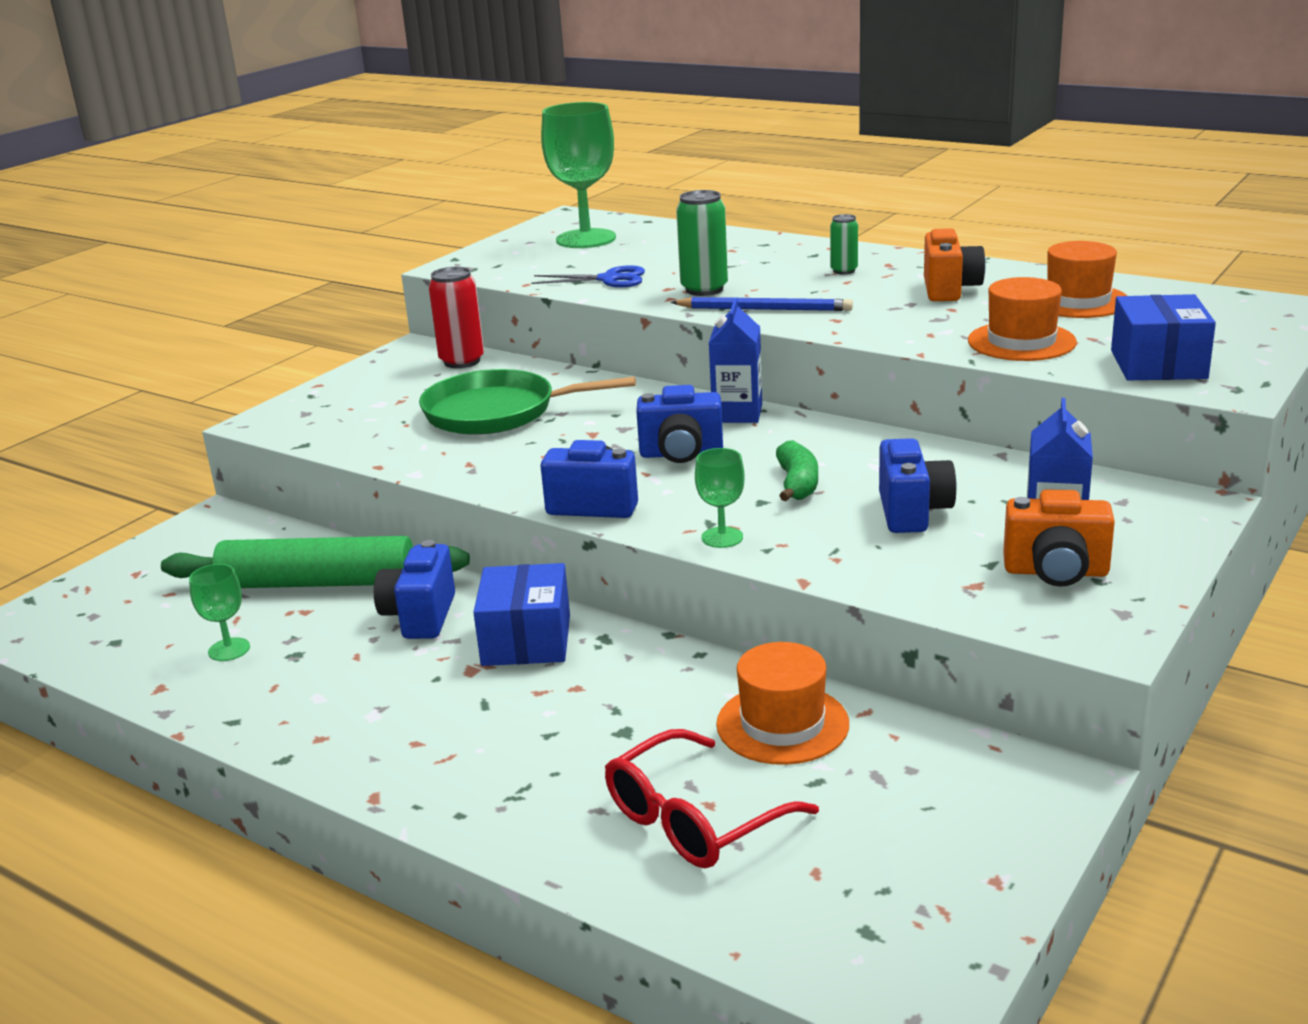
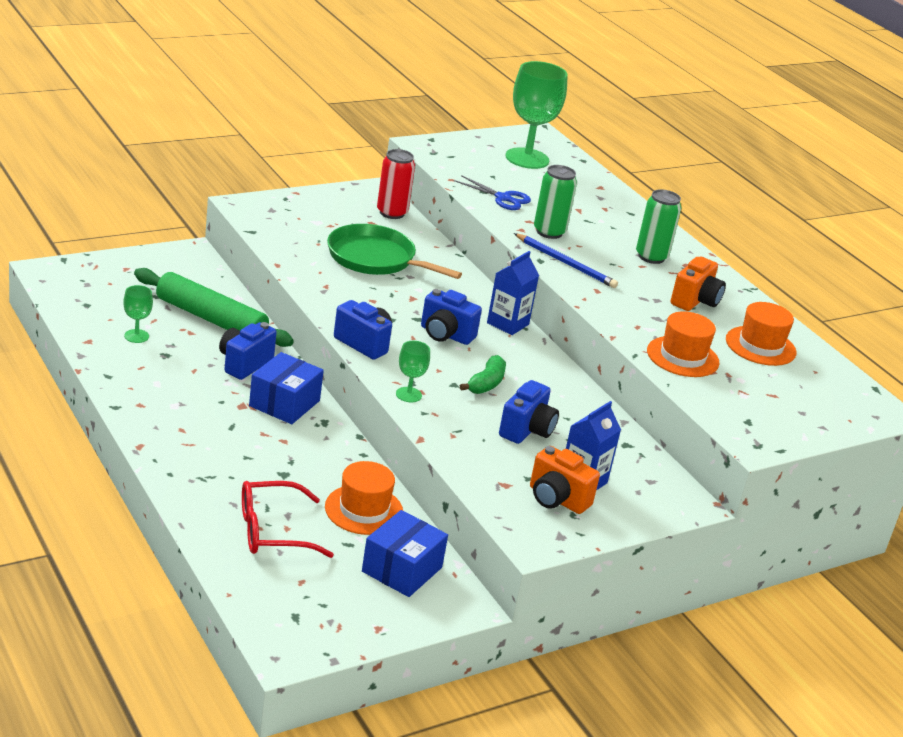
camera: 20 degrees right, 5 degrees up
green can [830,214,858,274] -> green can [636,189,682,264], size x1.71
blue box [1111,294,1216,380] -> blue box moved to [362,510,448,597]

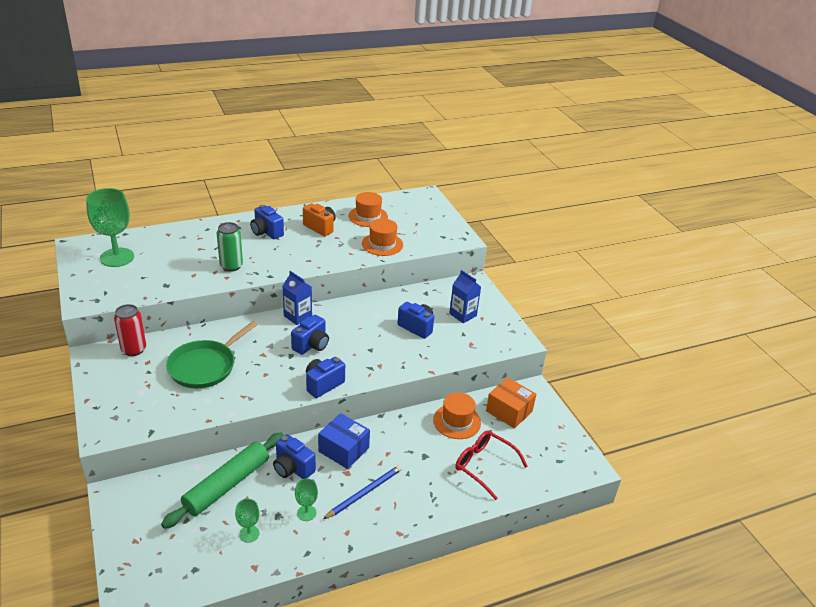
camera: 80 degrees left, 5 degrees up
red glasses [242,481,334,558] -> red glasses turned 135 degrees clockwise [455,430,528,500]
blue box [362,510,448,597] -> orange box [486,377,536,428]
green goblet [396,341,430,402] -> green goblet moved to [295,478,318,521]
blue scissors [454,175,531,210] -> none
green banana [460,355,506,394] -> none
blue pencil [514,233,618,288] -> blue pencil moved to [323,465,402,519]
orange camera [530,446,600,514] -> none
green can [636,189,682,264] -> blue camera [250,205,284,239]

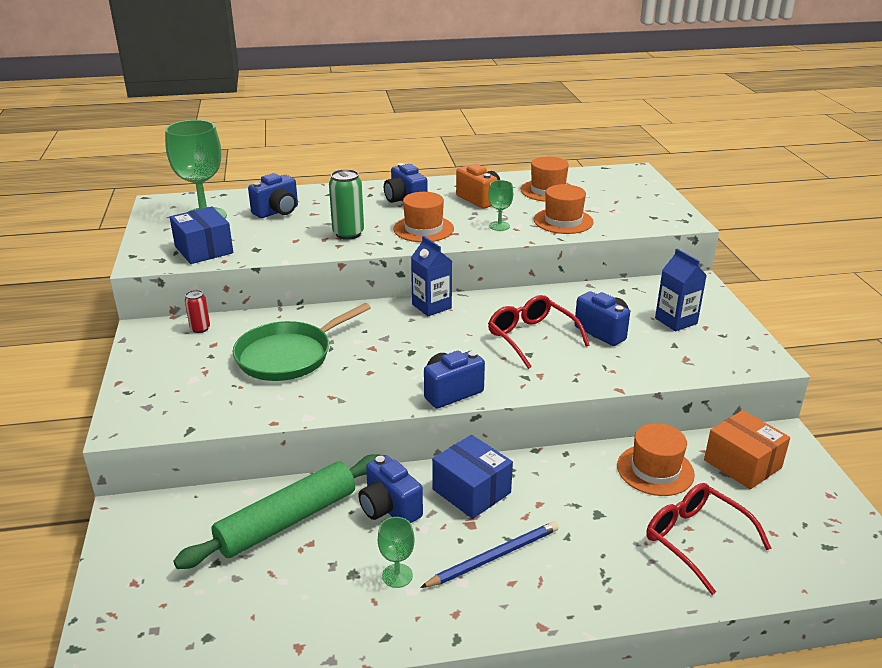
camera: 15 degrees right, 5 degrees down
red can [114,304,146,356] -> red can [185,290,210,333], size x0.58
green goblet [235,499,259,543] -> green goblet moved to [488,180,513,231]
blue camera [291,315,329,355] -> blue camera moved to [248,173,298,218]
none -> blue box [170,207,233,264]
none -> orange hat [393,192,454,242]
none -> red glasses [488,295,589,369]

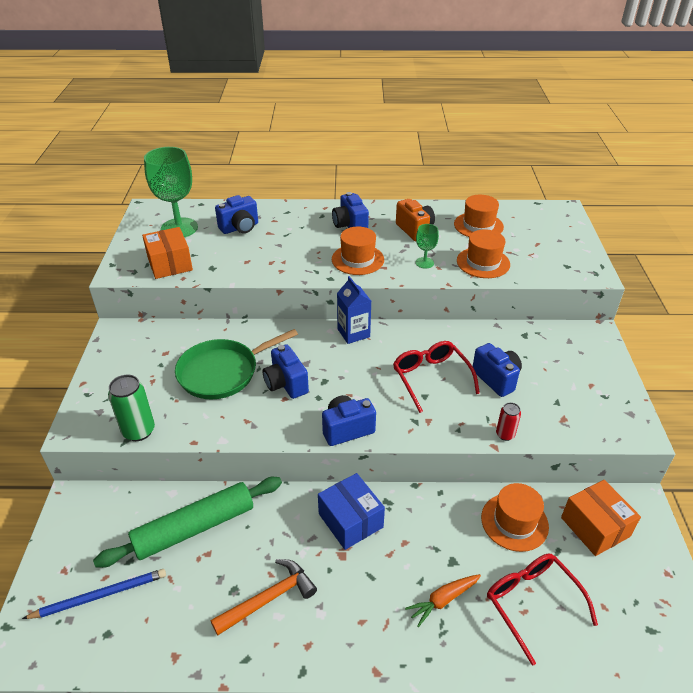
camera: 10 degrees right, 10 degrees up
blue box [170,207,233,264] -> orange box [142,227,193,279]
red can [185,290,210,333] -> red can moved to [496,402,521,441]
green can [329,169,364,240] -> green can moved to [108,374,155,441]
blue camera [358,455,423,523] -> blue camera moved to [263,344,309,399]
green goblet [378,517,414,588] -> orange hammer [210,559,317,636]
blue pencil [420,521,559,588] -> blue pencil moved to [22,569,166,619]
blue carton [655,249,707,332] -> none
none -> orange carrot [405,574,481,627]

